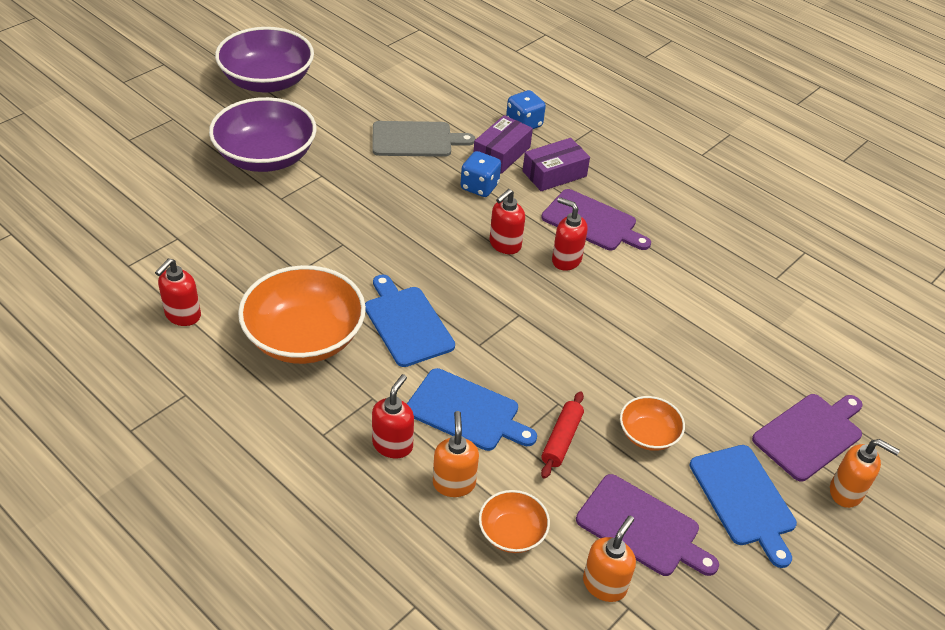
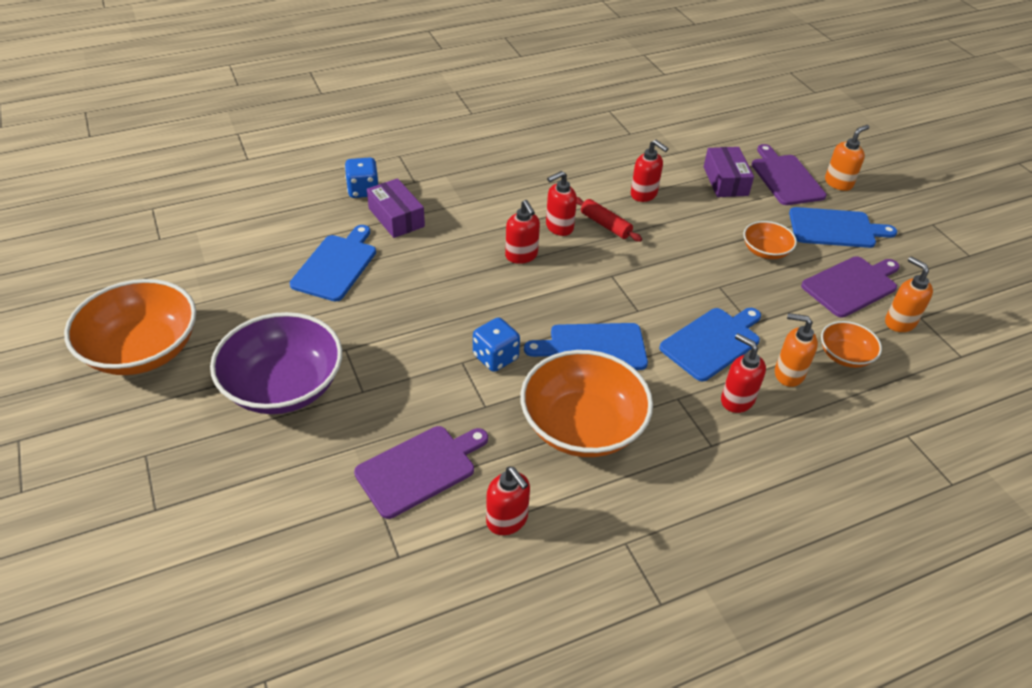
camera: 65 degrees left, 0 degrees up
purple bowl [215,27,314,93] -> orange bowl [64,279,196,375]
grey cutting board [372,121,475,157] -> blue cutting board [290,225,376,302]
blue dice [461,151,501,197] -> blue dice moved to [473,318,520,372]
purple box [523,138,590,191] -> purple box moved to [704,147,754,197]
red rolling pin [541,391,584,479] -> red rolling pin moved to [577,197,642,242]
purple cutting board [542,189,651,251] -> purple cutting board moved to [354,426,488,519]
none -> red soap dispenser [631,140,669,202]

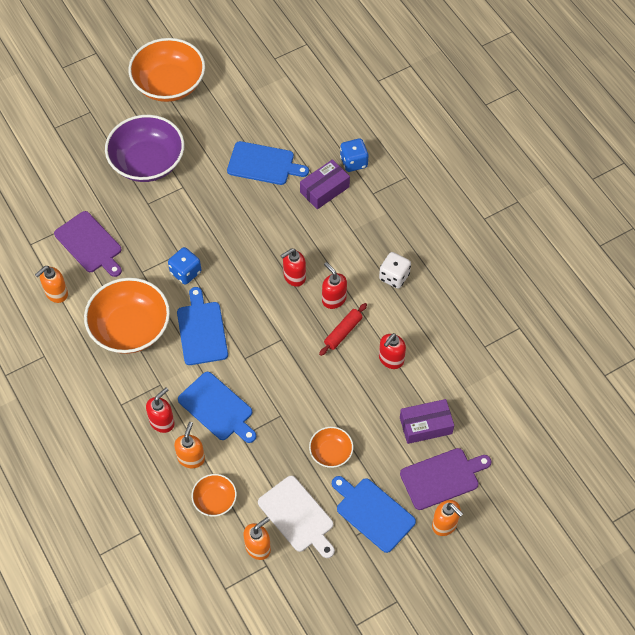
camera: 85 degrees right, 15 degrees up
red soap dispenser [486,467,530,535] -> orange soap dispenser [35,266,68,303]
blue cutting board [789,207,897,248] -> blue cutting board turned 135 degrees clockwise [332,476,416,553]
purple cutting board [801,256,900,317] -> white cutting board [258,476,335,558]
none -> white dice [379,252,411,289]

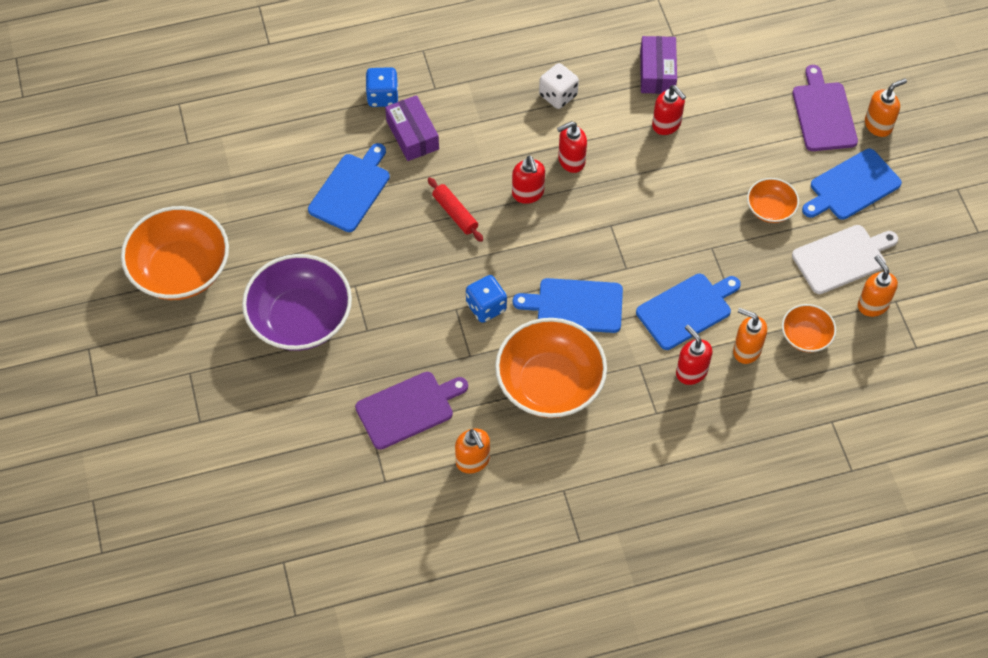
camera: 75 degrees left, 0 degrees up
red rolling pin [319,303,367,356] -> red rolling pin moved to [428,177,483,242]
purple box [400,399,454,444] -> purple box moved to [640,36,677,94]

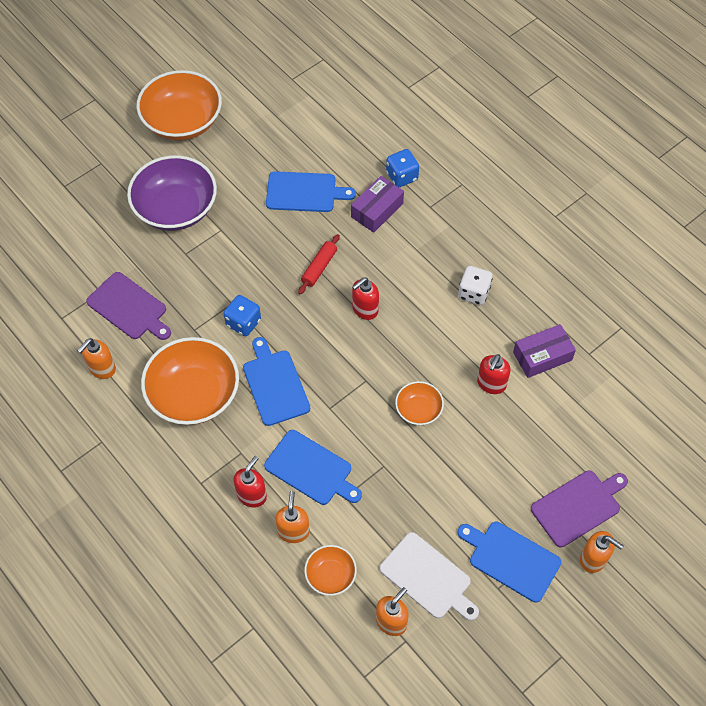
camera: 65 degrees right, 0 degrees up
red soap dispenser [557,121,587,173] -> none
orange bowl [747,178,799,223] -> orange bowl moved to [395,381,444,425]

